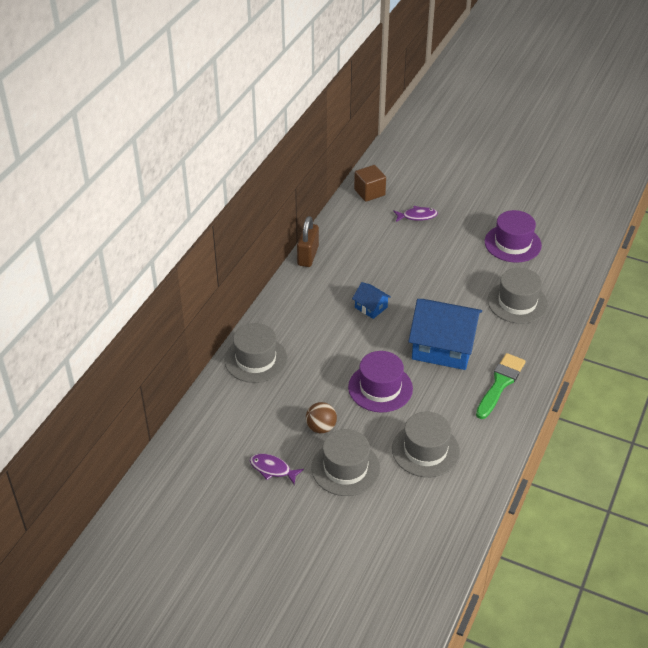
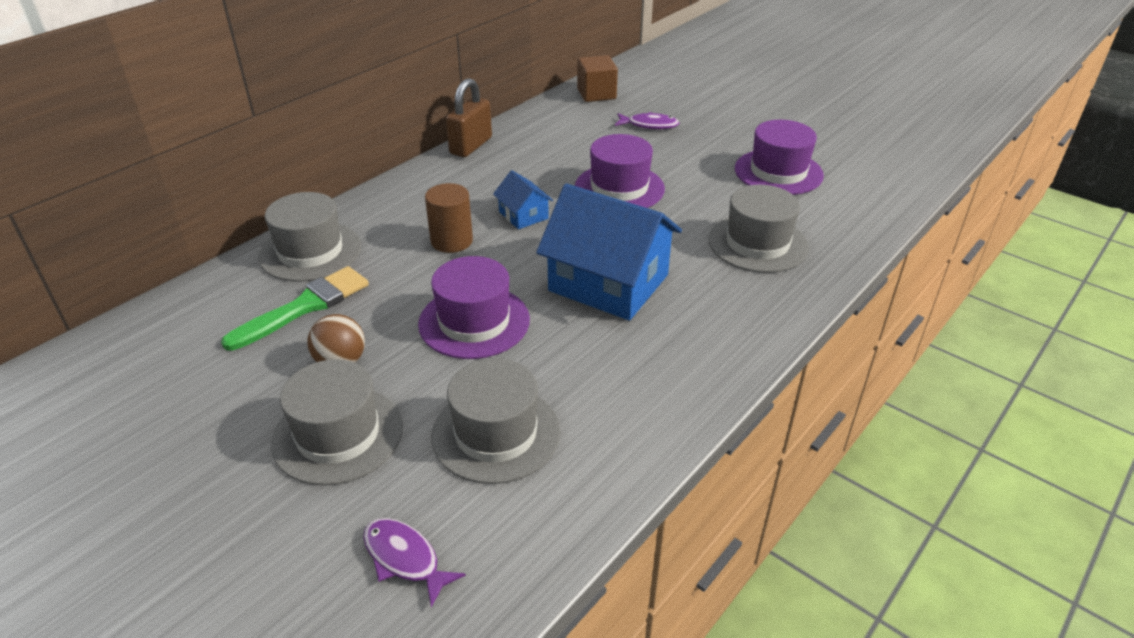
camera: 15 degrees right, 5 degrees down
purple fish [250,454,304,485] -> purple fish moved to [363,518,466,607]
green brush [476,353,526,419] -> green brush moved to [221,266,369,351]
none -> brown cylinder [425,183,473,253]
none -> purple hat [575,134,665,208]

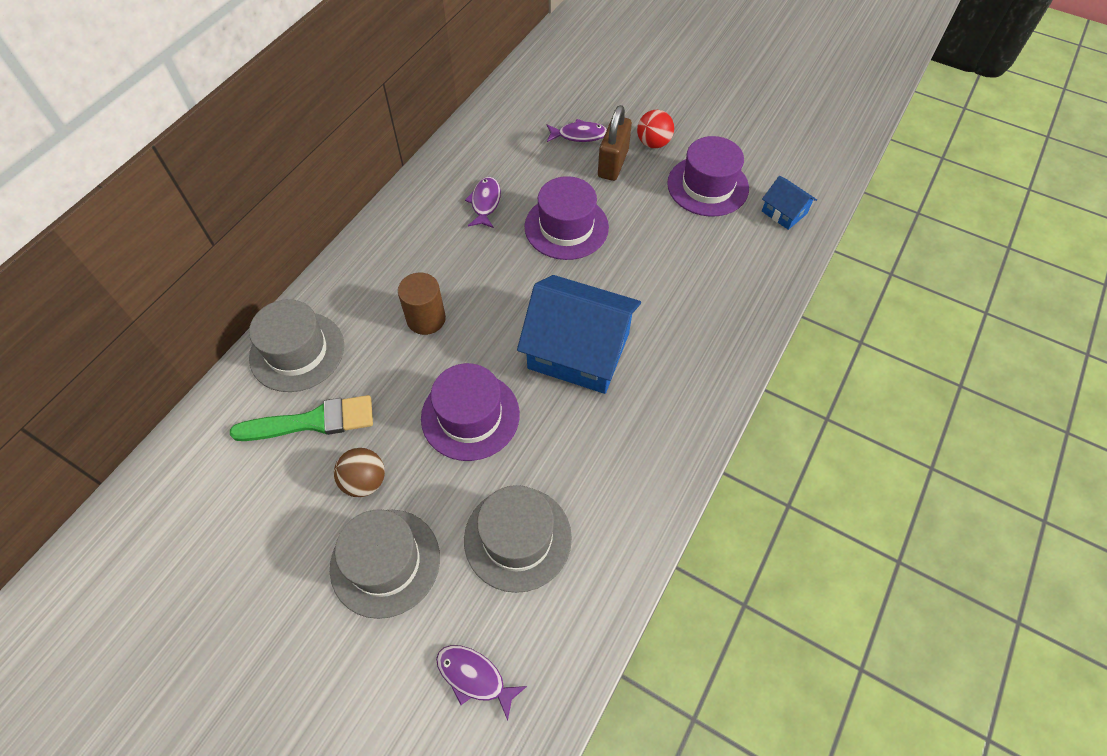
camera: 10 degrees left, 20 degrees up
green brush [221,266,369,351] -> green brush turned 45 degrees clockwise [230,395,373,441]
brown padlock [446,78,492,157] -> brown padlock moved to [598,105,632,181]
blue house [493,170,553,229] -> blue house moved to [762,176,817,230]
brown cube [577,55,618,102] -> none
grey hat [708,185,809,273] -> none
none -> purple fish [465,177,501,228]
none -> red ball [637,110,674,148]

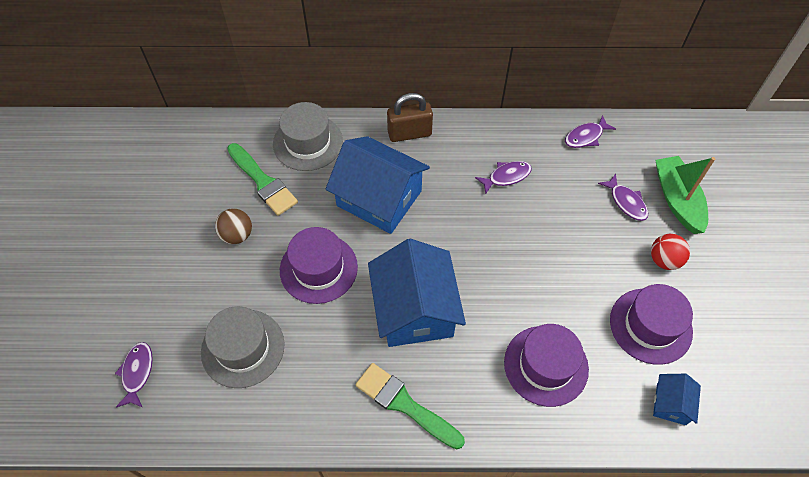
camera: 60 degrees right, 0 degrees up
grey hat [330,509,440,619] -> none
brown cylinder [398,273,446,335] -> blue house [326,136,430,234]
purple hat [525,176,609,260] -> purple hat moved to [504,324,589,407]
brown padlock [598,105,632,181] -> brown padlock moved to [387,93,433,142]
none -> green brush [355,363,465,449]
none -> purple fish [565,115,616,148]
none -> green boat [656,156,715,234]

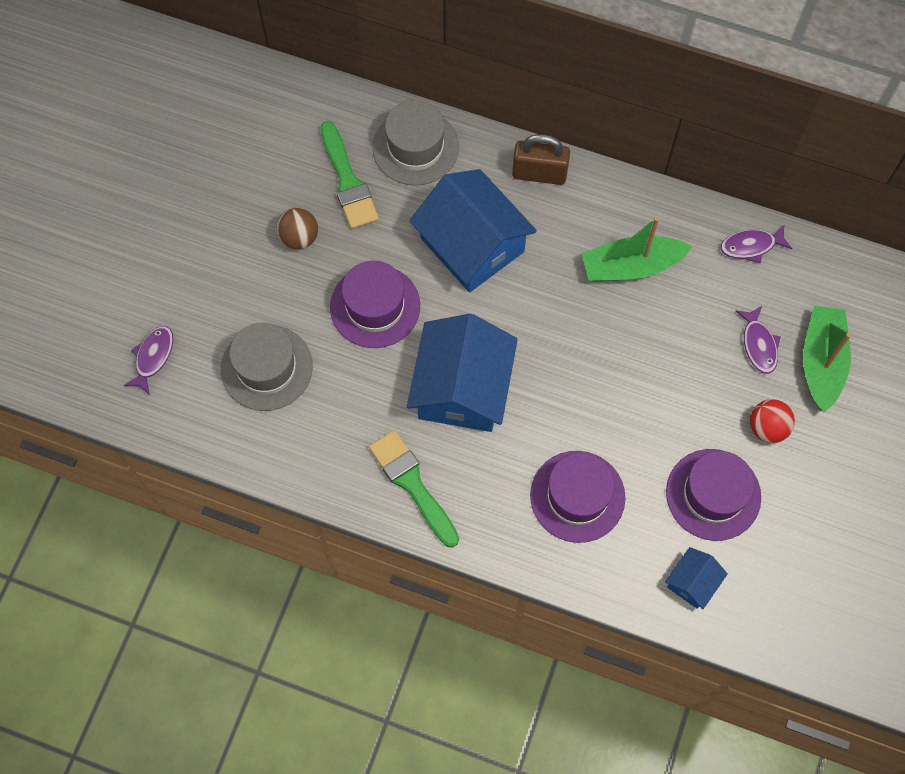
camera: 20 degrees right, 10 degrees up
purple fish [475,161,532,194] -> green boat [582,217,692,282]

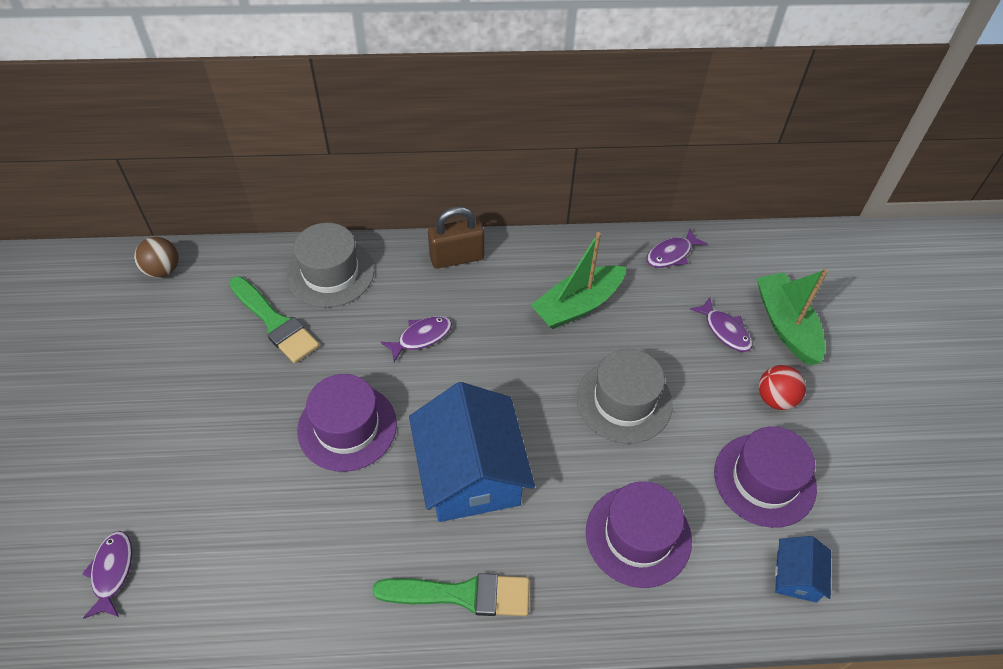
camera: 25 degrees left, 15 degrees down
grey hat [221,322,313,411] -> grey hat moved to [577,349,673,444]
brown ball [276,208,318,249] -> brown ball moved to [134,237,179,278]
green brush [369,430,459,548] -> green brush turned 150 degrees clockwise [372,573,529,616]
blue house [409,169,537,293] -> purple fish [380,316,452,362]

